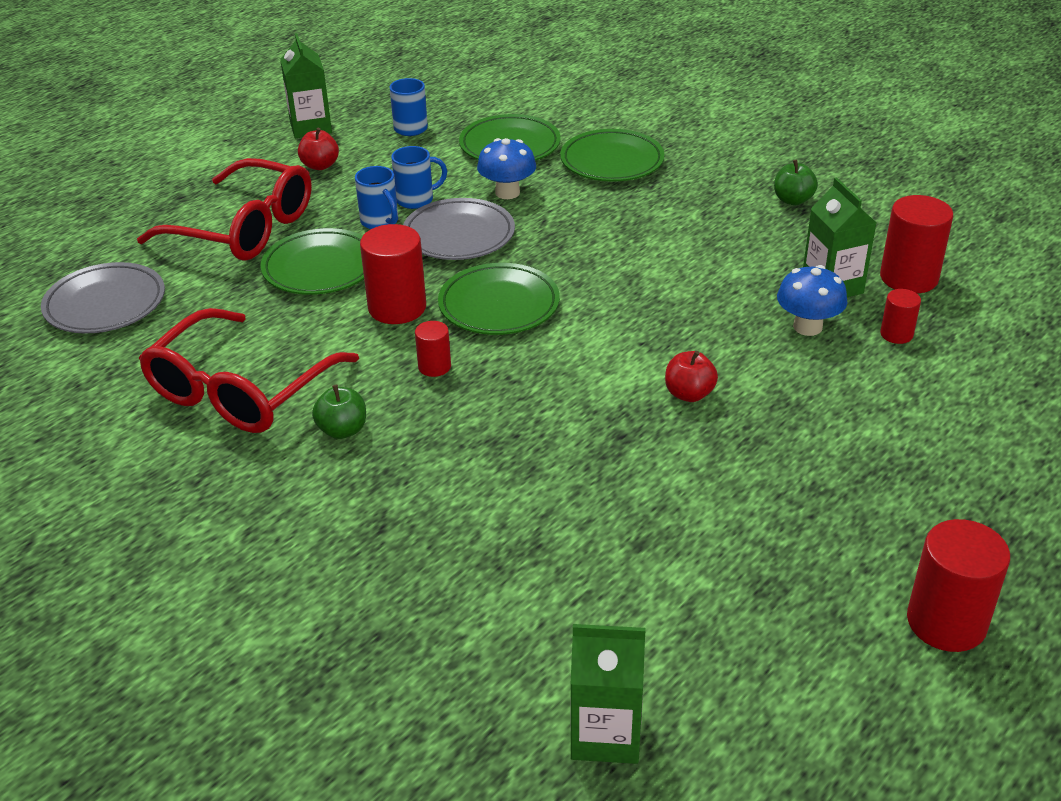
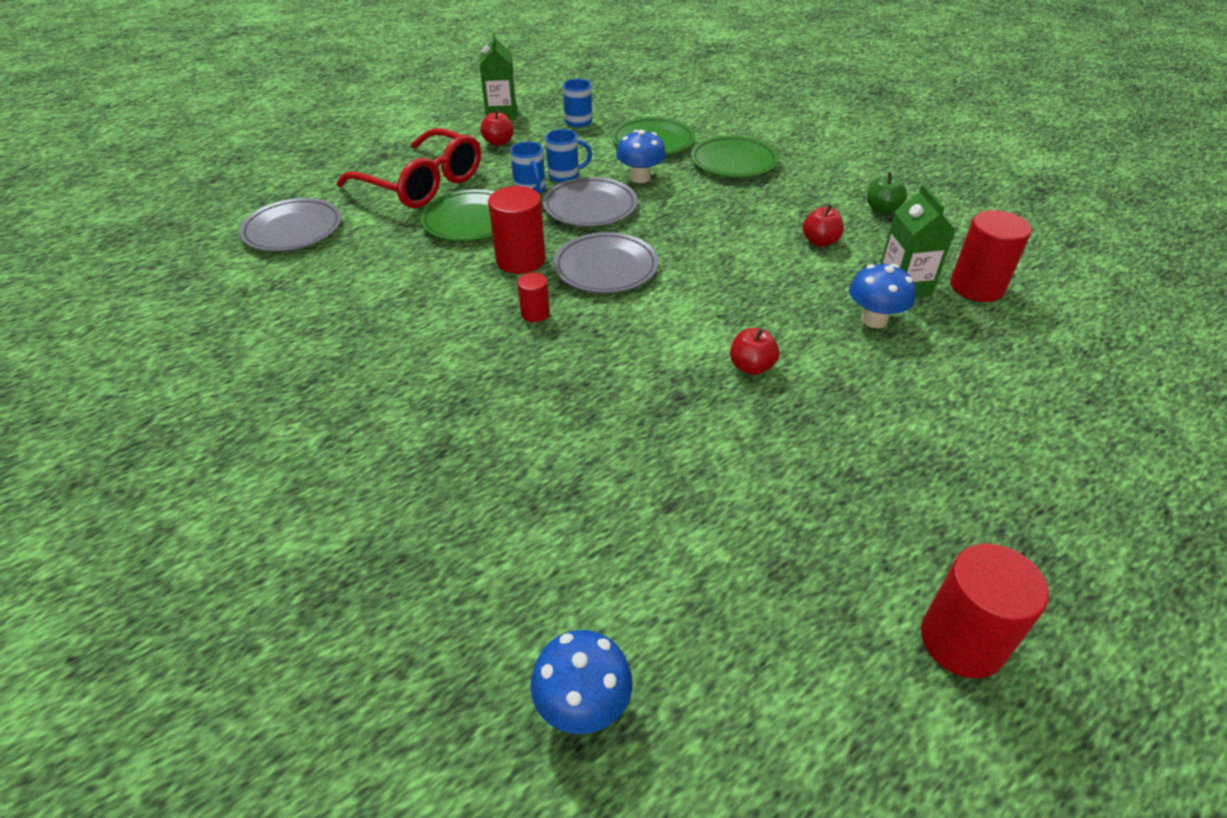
camera: 10 degrees right, 5 degrees up
red glasses [139,308,359,433] -> none
green apple [312,385,366,439] -> none
green plate [438,263,560,335] -> grey plate [553,232,658,293]
green carton [571,624,646,764] -> blue mushroom [530,630,633,734]
red cylinder [880,289,921,344] -> none
none -> red apple [803,204,844,247]

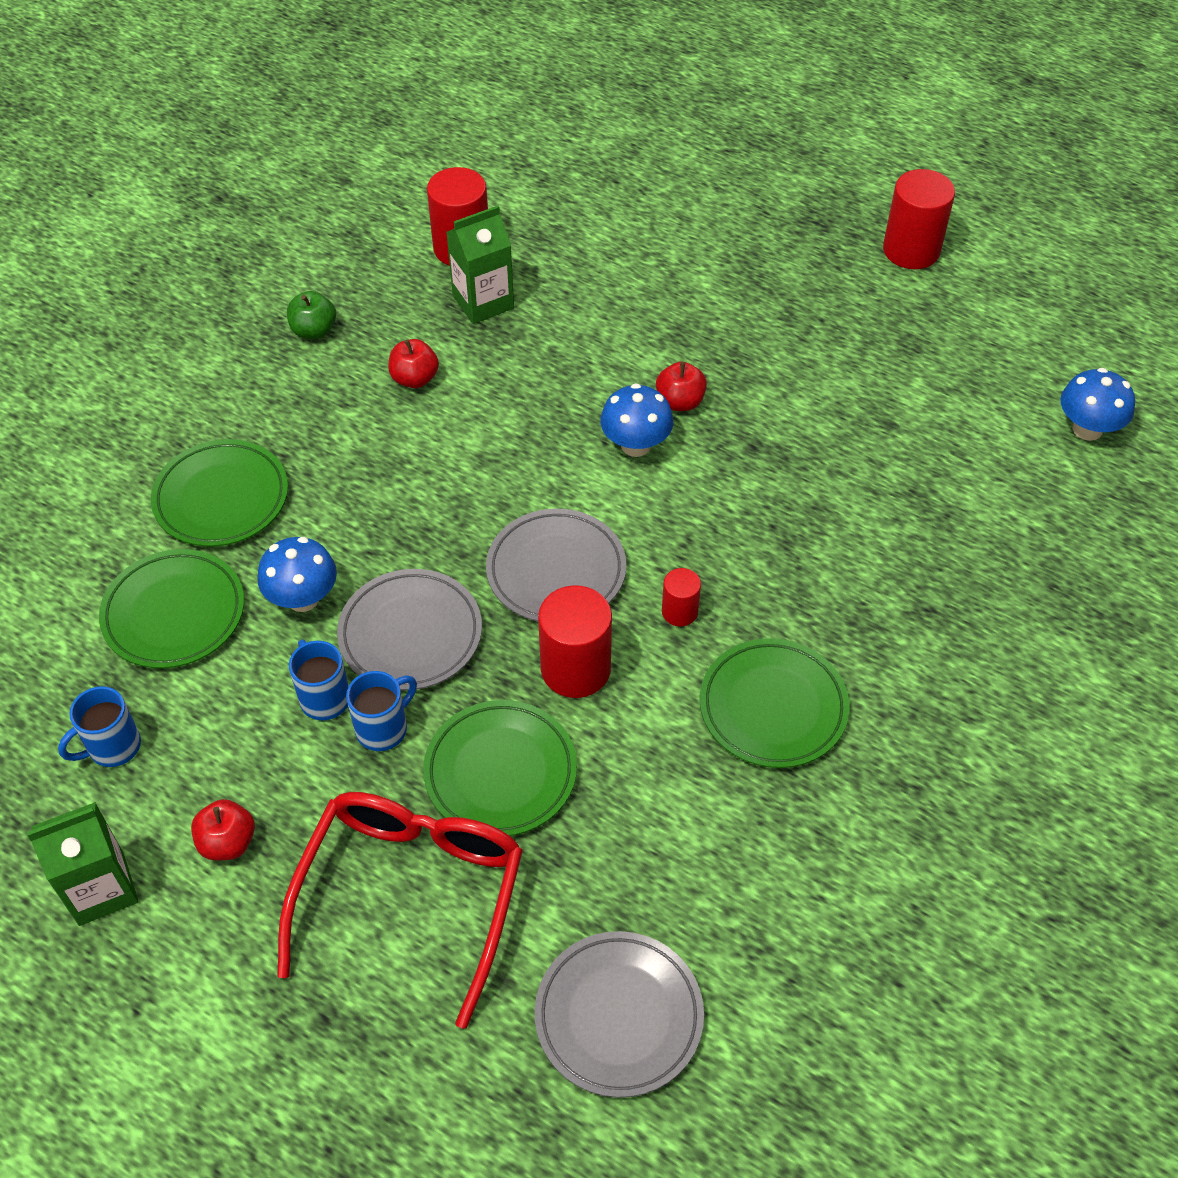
camera: 110 degrees left, 10 degrees up
blue mushroom [849,264,916,328] -> blue mushroom moved to [600,383,674,457]
none -> green plate [700,638,850,768]

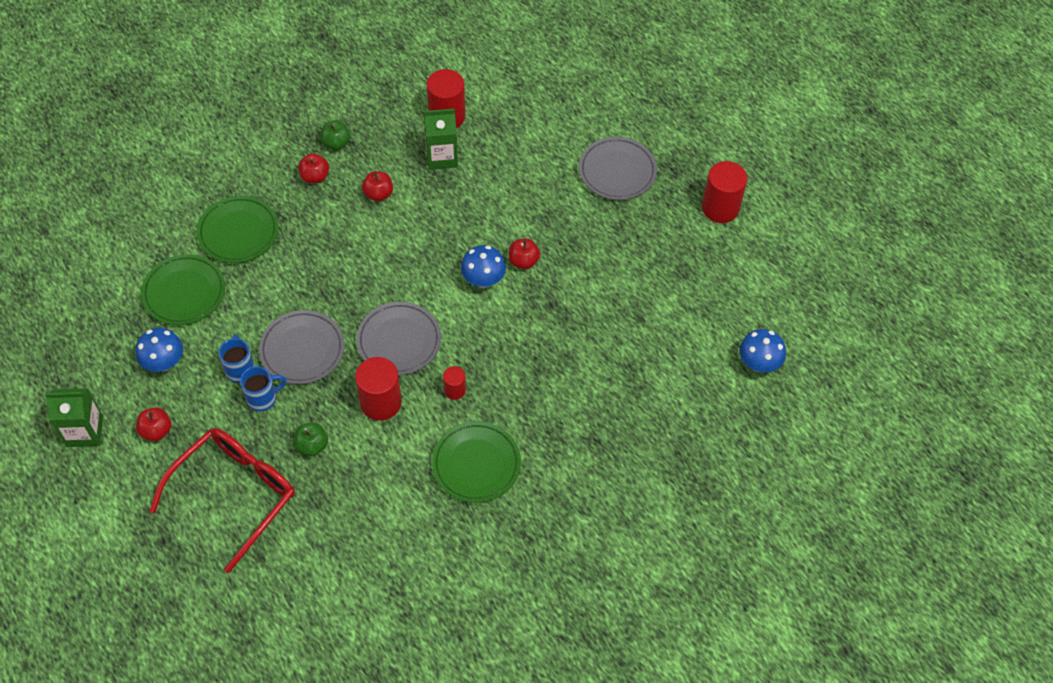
camera: 20 degrees right, 5 degrees up
blue mug [58,686,141,767] -> none
blue mushroom [258,537,337,612] -> blue mushroom moved to [135,328,183,372]
green plate [423,700,577,836] -> green apple [293,423,328,456]
grey plate [535,931,704,1098] -> grey plate moved to [579,137,657,200]
none -> red apple [298,153,329,183]

